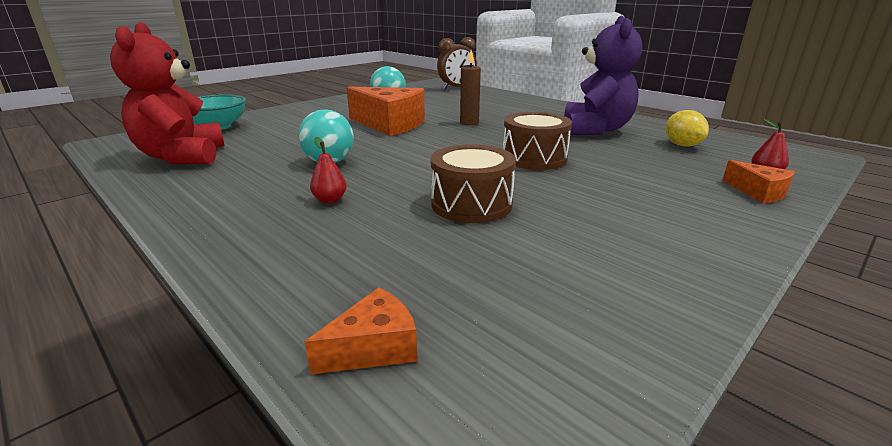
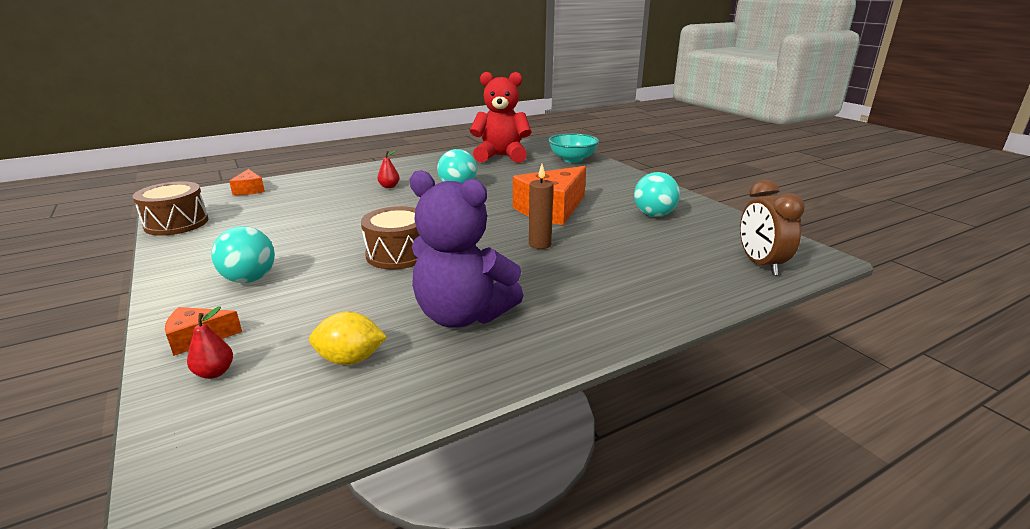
camera: 105 degrees right, 0 degrees up
brown drum [430,144,516,223] -> brown drum moved to [133,181,209,236]
none -> turquoise ball [211,226,275,283]

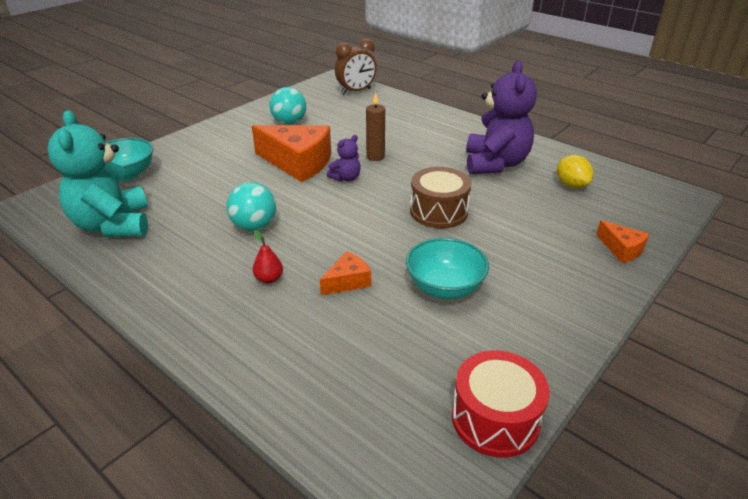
camera: 110 degrees left, 10 degrees up
brown drum [133,181,209,236] -> red drum [452,350,549,458]
red pear [187,306,233,379] -> none
turquoise ball [211,226,275,283] -> none
orange cheese [229,169,265,195] -> orange cheese moved to [320,251,371,295]
red teddy bear [470,72,531,163] -> turquoise teddy bear [48,110,148,237]
none -> purple teddy bear [327,135,361,182]
none -> turquoise bowl [406,238,489,299]

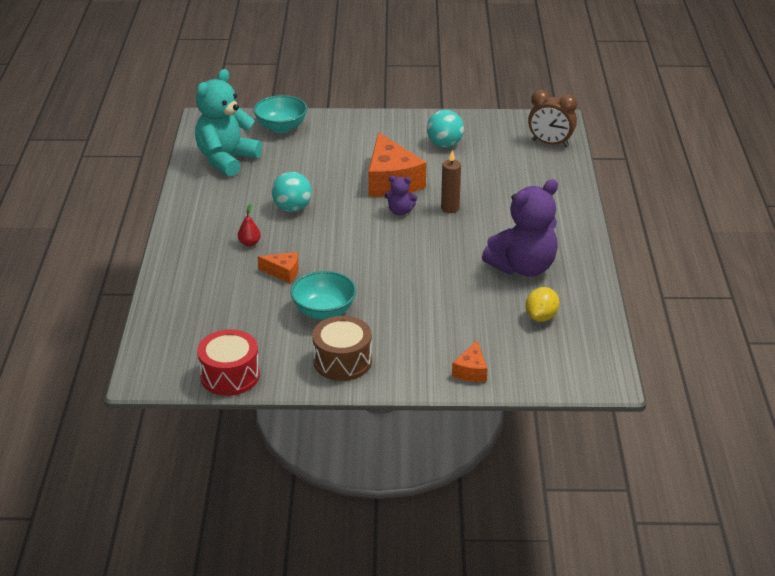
camera: 50 degrees right, 0 degrees up
brown drum [410,167,471,228] -> brown drum moved to [312,316,372,381]

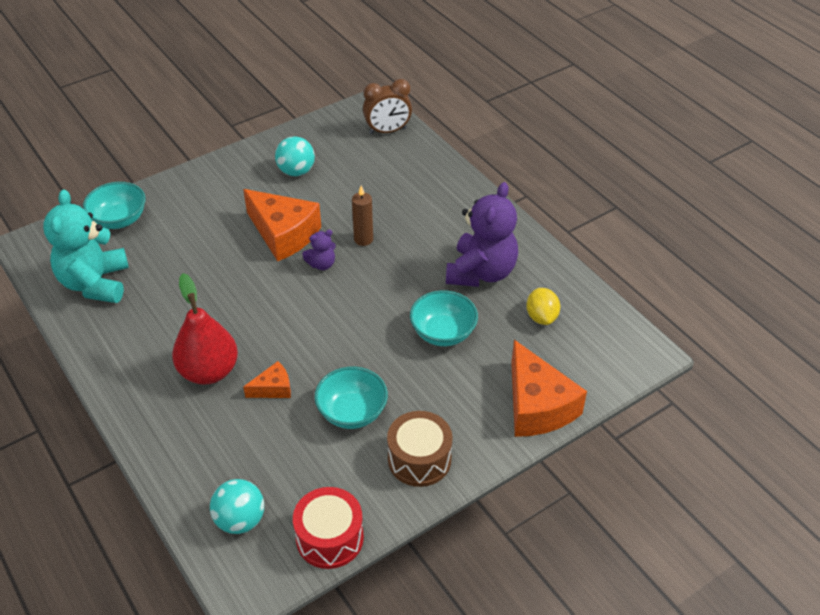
camera: 35 degrees left, 10 degrees up
red pear [238,204,261,246] -> red pear [172,273,238,385], size x2.42
turquoise ball [272,172,312,212] -> turquoise ball moved to [210,479,264,534]
orange cheese [452,341,488,382] -> orange cheese [511,340,587,437], size x2.04
none -> turquoise bowl [410,290,478,346]

